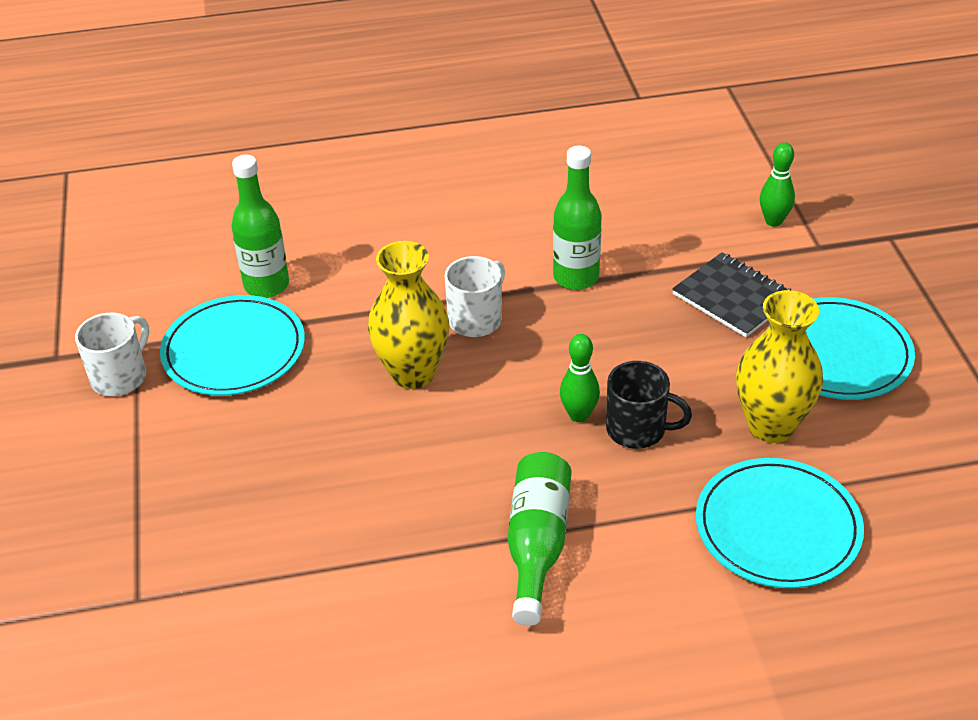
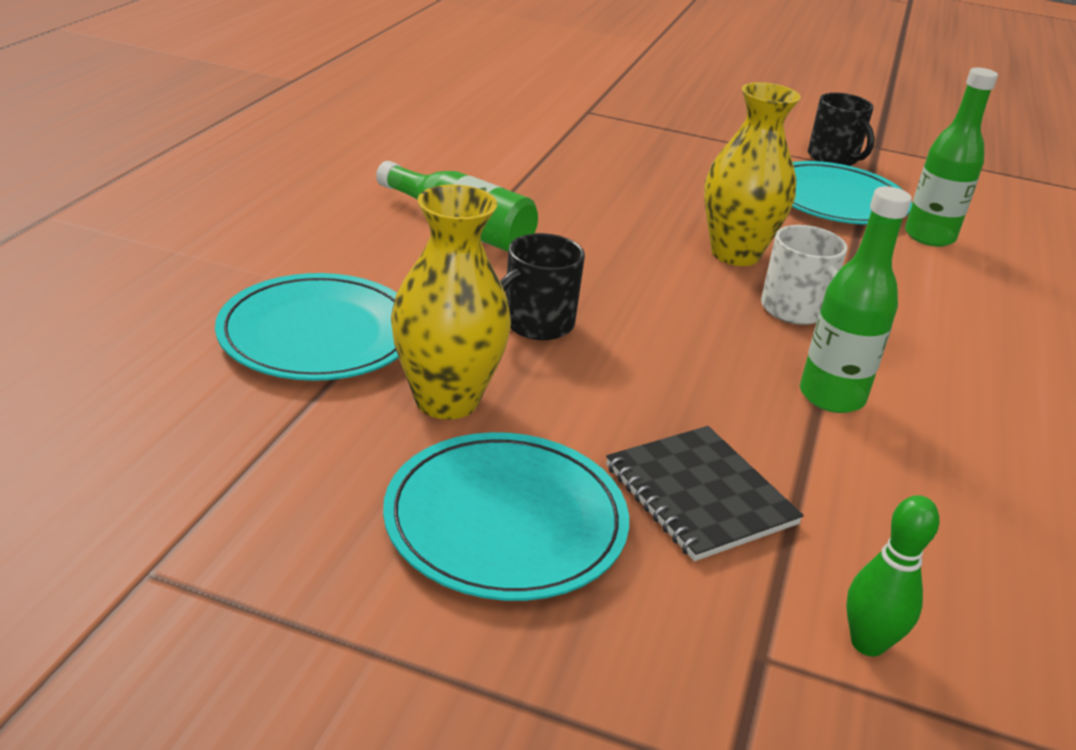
camera: 115 degrees right, 10 degrees down
white mug [75,313,149,396] -> black mug [808,93,875,166]
green bowling pin [560,334,600,422] -> none
black notebook [672,252,791,337] -> black notebook turned 75 degrees clockwise [606,426,804,561]

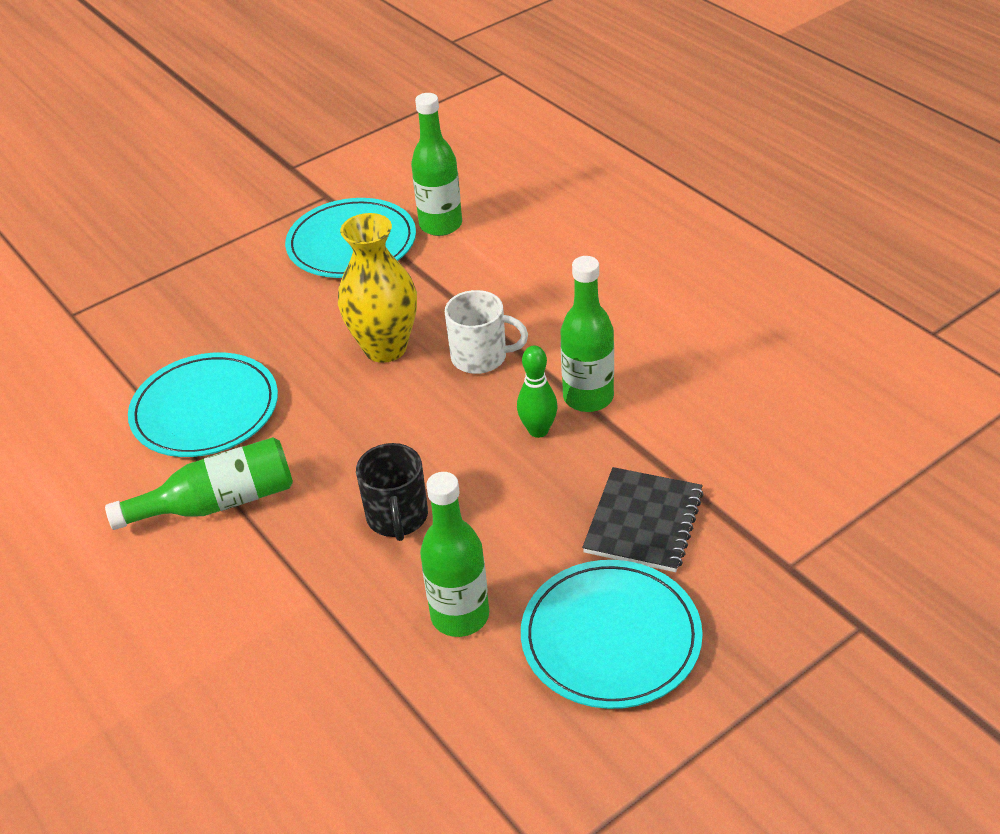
camera: 50 degrees left, 10 degrees up
turquoise plate [215,273,399,381] -> turquoise plate moved to [128,352,278,457]
yellow vase [391,185,511,420] -> green bottle [420,472,489,637]
black notebook [606,426,804,561] -> black notebook turned 75 degrees counterclockwise [582,467,704,572]
black mug [808,93,875,166] -> none
green bowling pin [846,495,939,657] -> green bowling pin moved to [517,346,558,438]

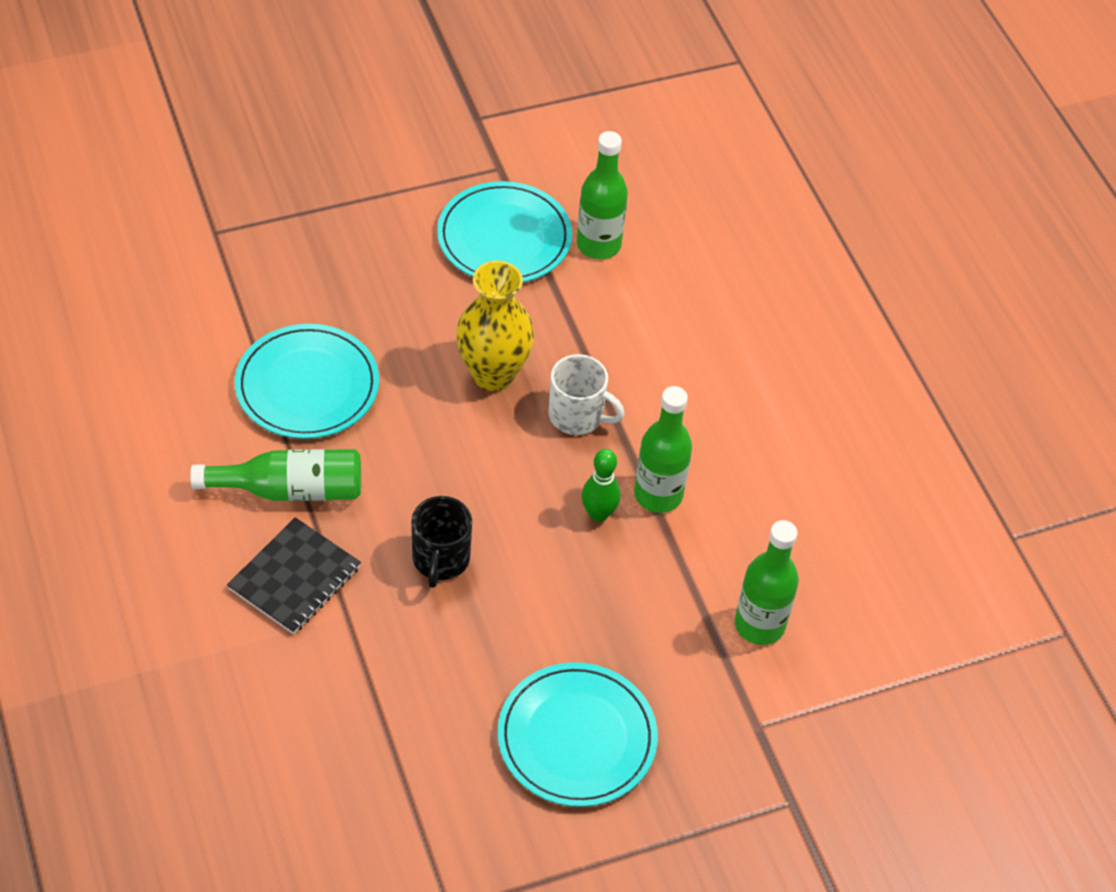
camera: 10 degrees right, 10 degrees up
green bottle [420,472,489,637] -> green bottle moved to [735,520,799,645]
black notebook [582,467,704,572] -> black notebook moved to [227,517,361,634]

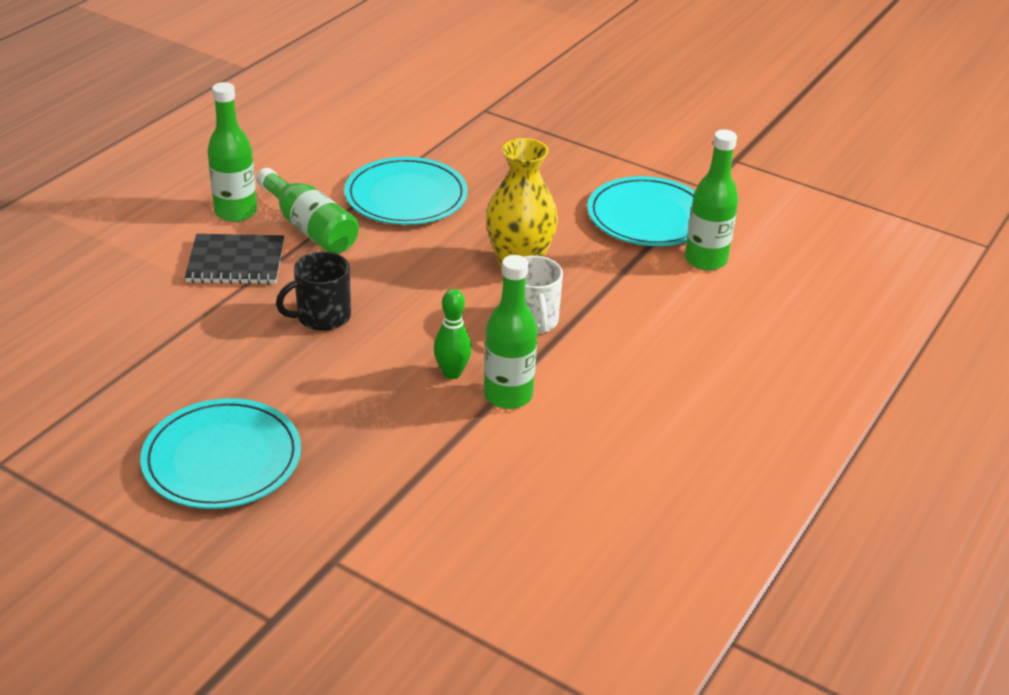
camera: 55 degrees right, 15 degrees down
green bottle [735,520,799,645] -> green bottle moved to [207,82,257,222]

